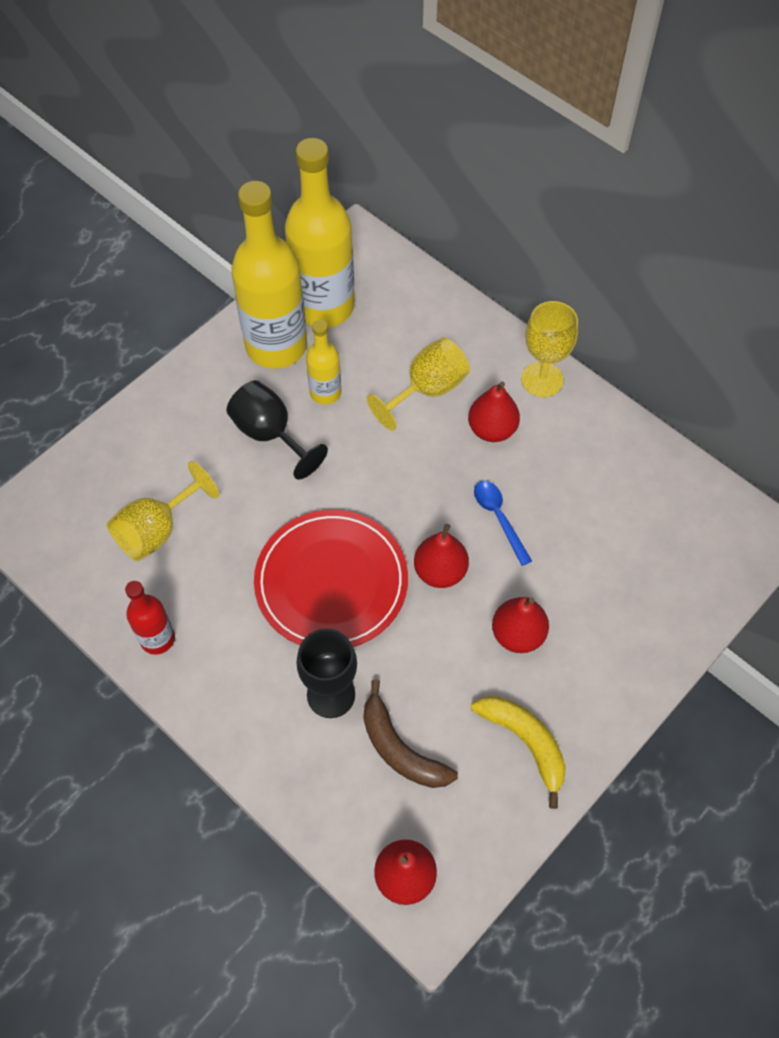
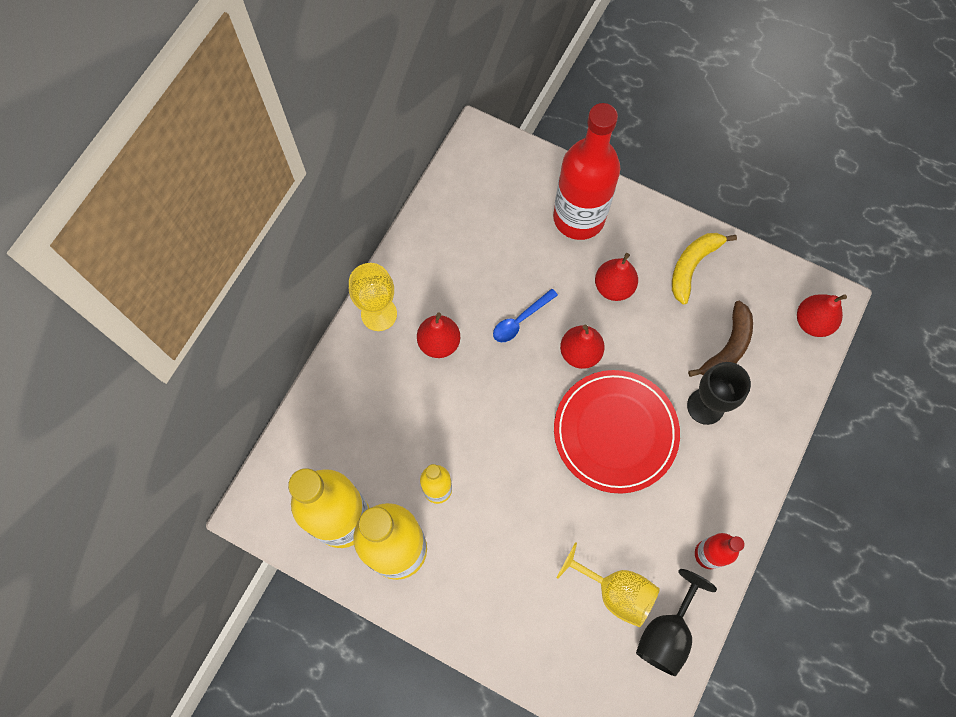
camera: 105 degrees left, 10 degrees up
black goblet [226,380,328,480] -> black goblet moved to [636,569,717,676]
yellow goblet [367,338,470,431] -> none
none -> red bottle [553,103,620,240]

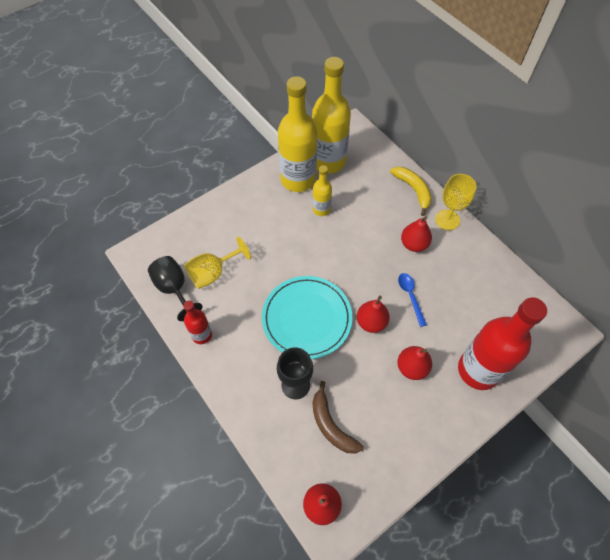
camera: 115 degrees right, 10 degrees down
red plate [554,370,680,494] -> turquoise plate [262,276,352,359]
yellow banana [672,233,737,305] -> yellow banana moved to [390,167,432,216]

